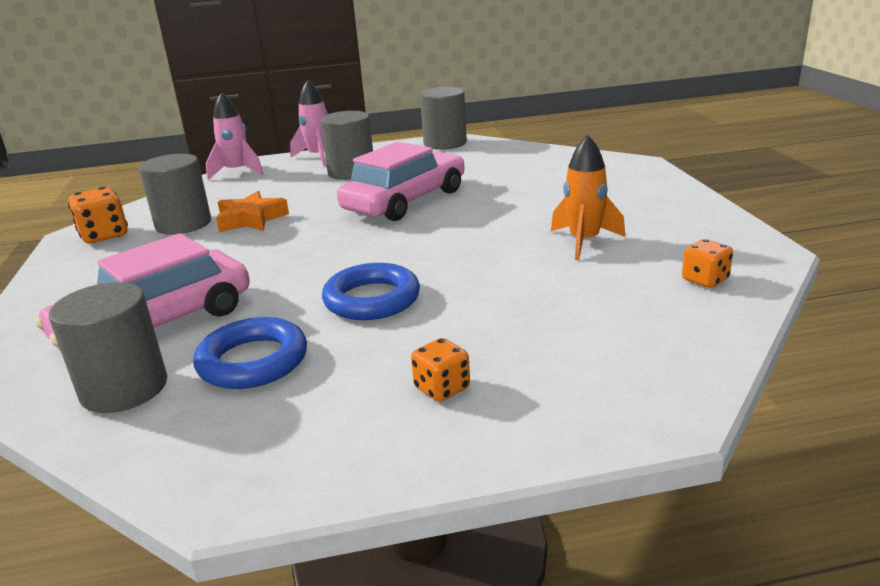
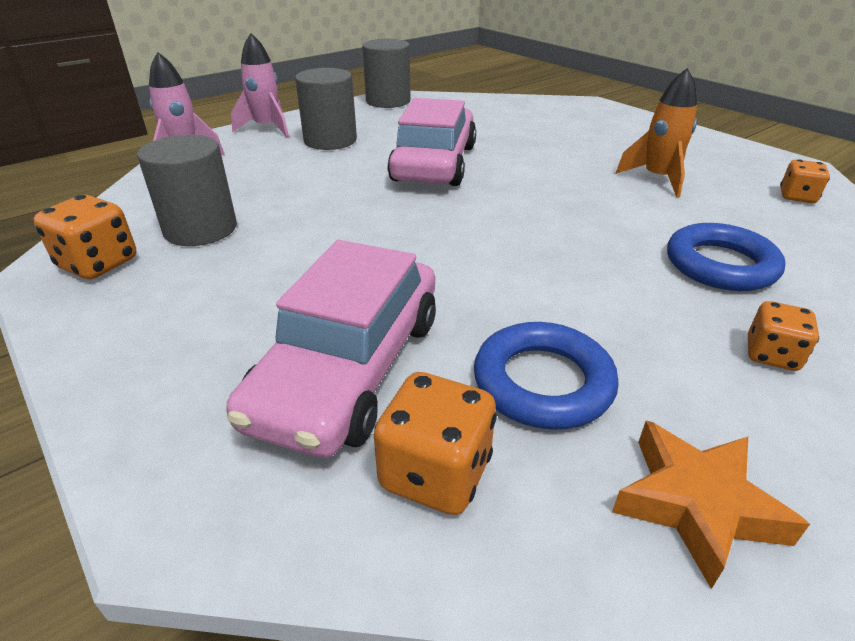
camera: 30 degrees left, 10 degrees up
grey cylinder [49,282,167,413] -> orange dice [374,372,497,515]
orange star [216,191,289,232] -> orange star moved to [612,420,810,589]
blue ring [322,263,420,320] -> blue ring moved to [667,223,786,291]

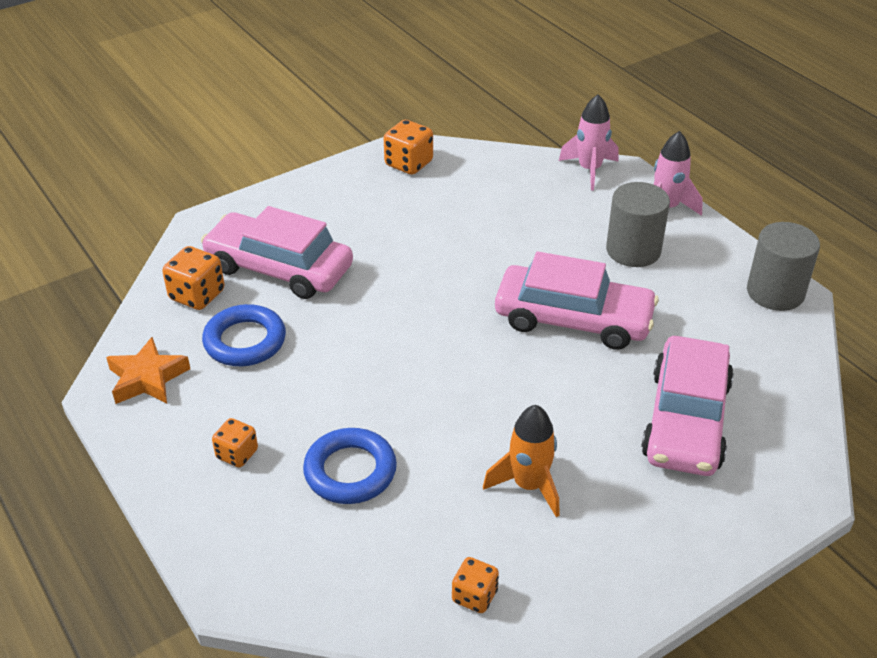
camera: 95 degrees right, 5 degrees up
grey cylinder [137,135,237,246] -> none
none -> pink car [641,336,734,476]

